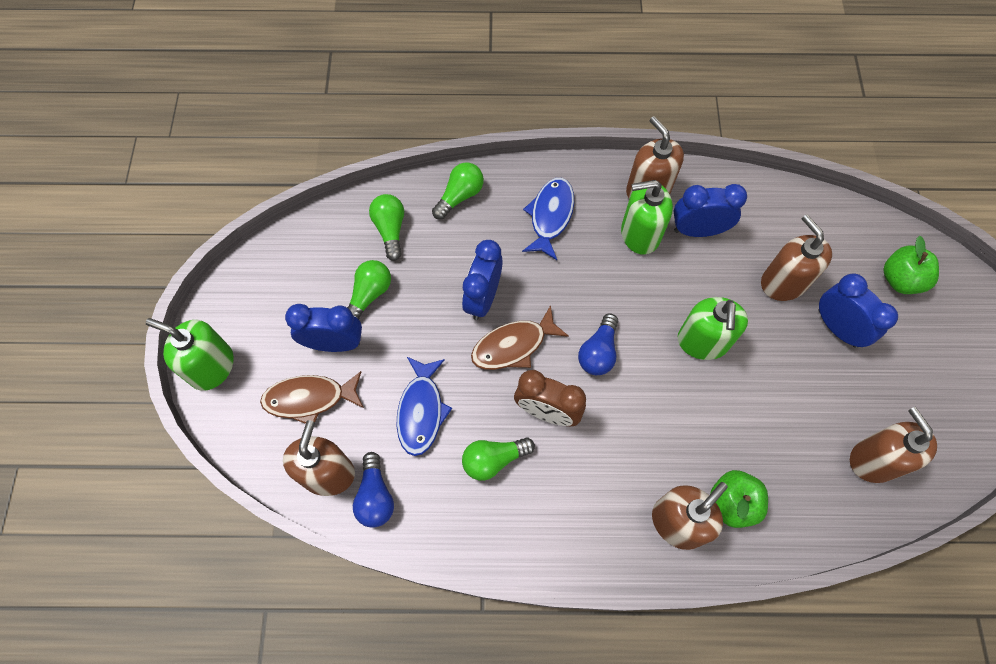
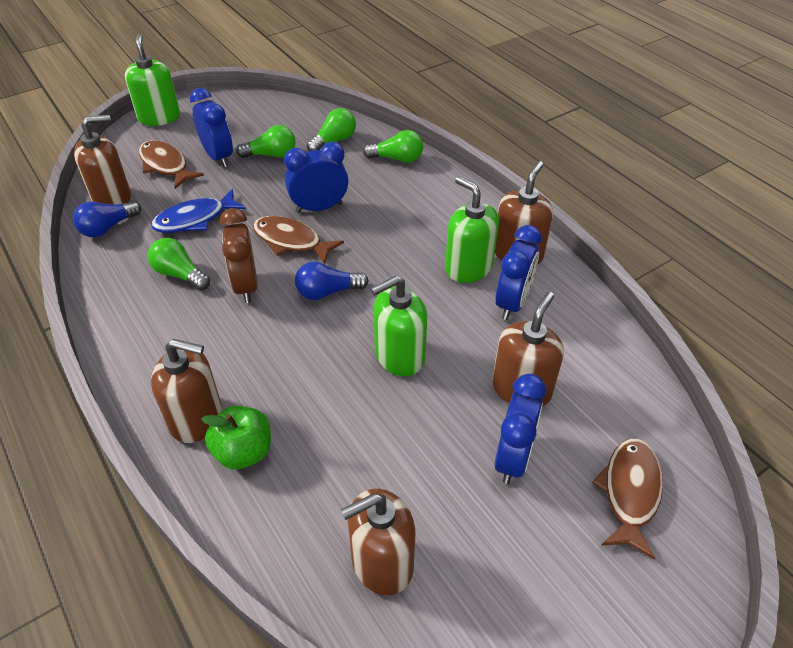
camera: 55 degrees right, 20 degrees down
blue fish [522,178,574,260] -> none
blue clock [674,184,747,237] -> blue clock turned 60 degrees clockwise [495,225,542,320]
brown soap dispenser [850,407,937,483] -> brown soap dispenser turned 150 degrees counterclockwise [341,489,415,595]
green apple [883,236,939,294] -> brown fish [592,439,663,560]

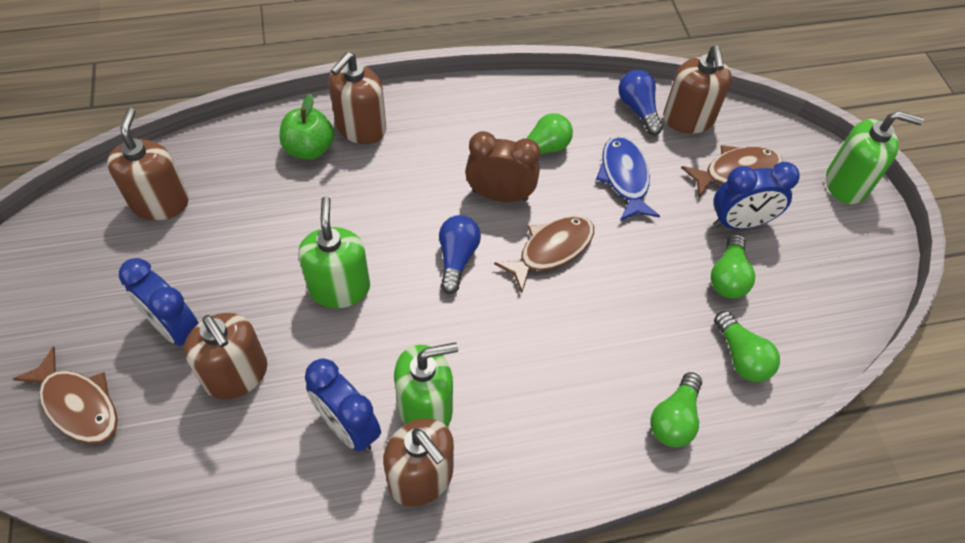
camera: 110 degrees right, 10 degrees up
blue clock [284,142,349,213] -> none

